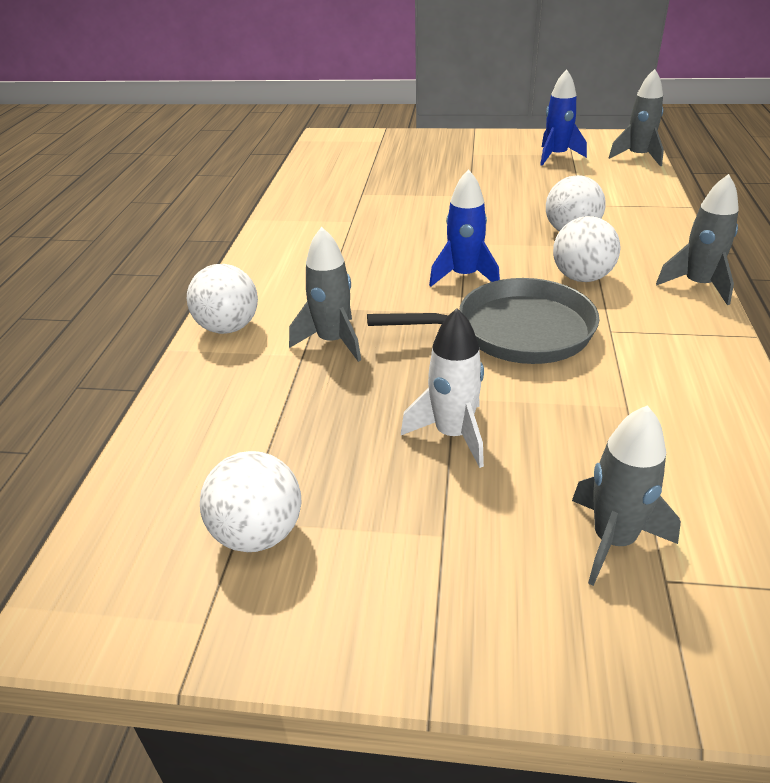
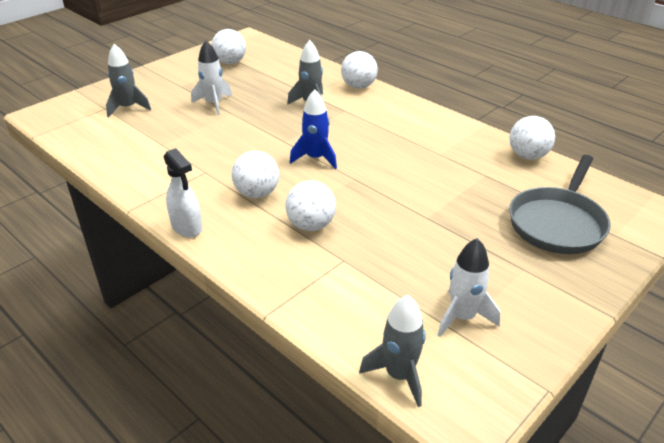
camera: 125 degrees right, 0 degrees up
grey pan [367,278,599,364] -> grey pan moved to [509,155,611,254]
blue rocket [540,69,587,166] -> white rocket [438,238,501,337]
grey rocket [656,174,739,305] -> white spray bottle [164,148,202,238]
none -> white ball [509,116,555,160]

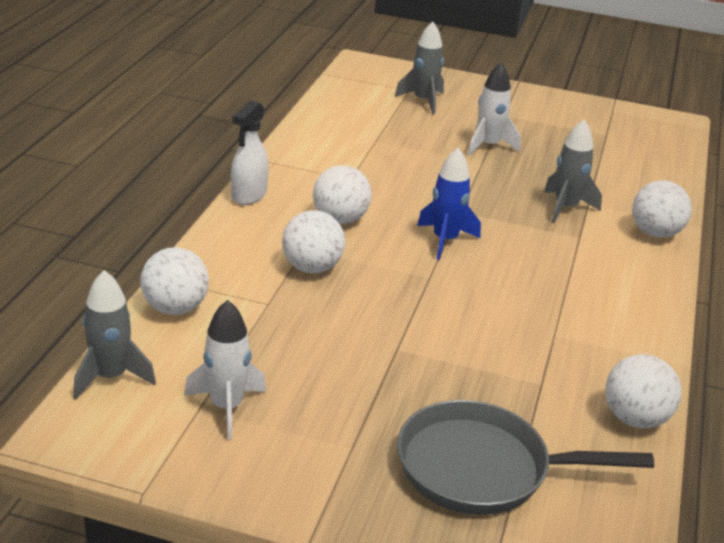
camera: 60 degrees right, 5 degrees down
white ball [211,29,246,64] -> white ball moved to [140,247,209,315]

